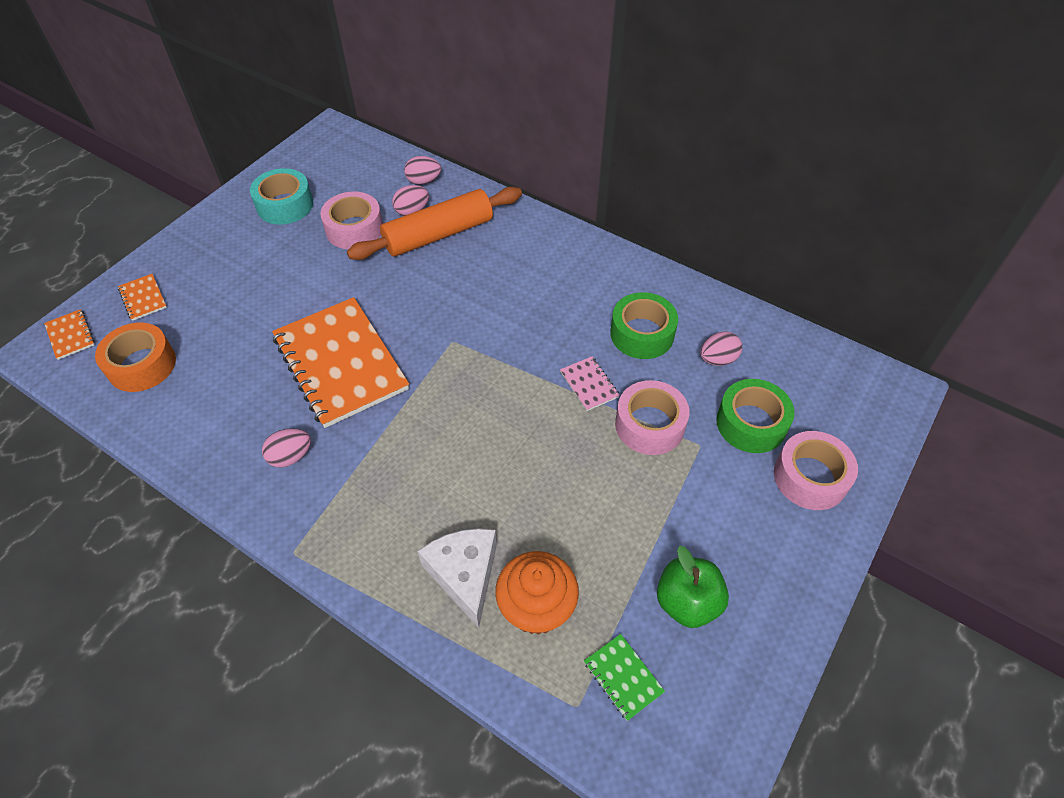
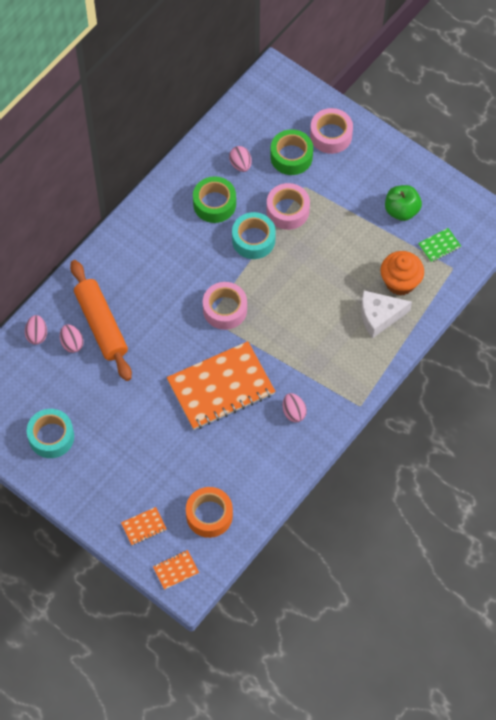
camera: 85 degrees left, 10 degrees up
pink tape [320,192,383,250] -> pink tape moved to [203,282,247,330]
pink notebook [560,356,620,411] -> turquoise tape [232,212,276,259]

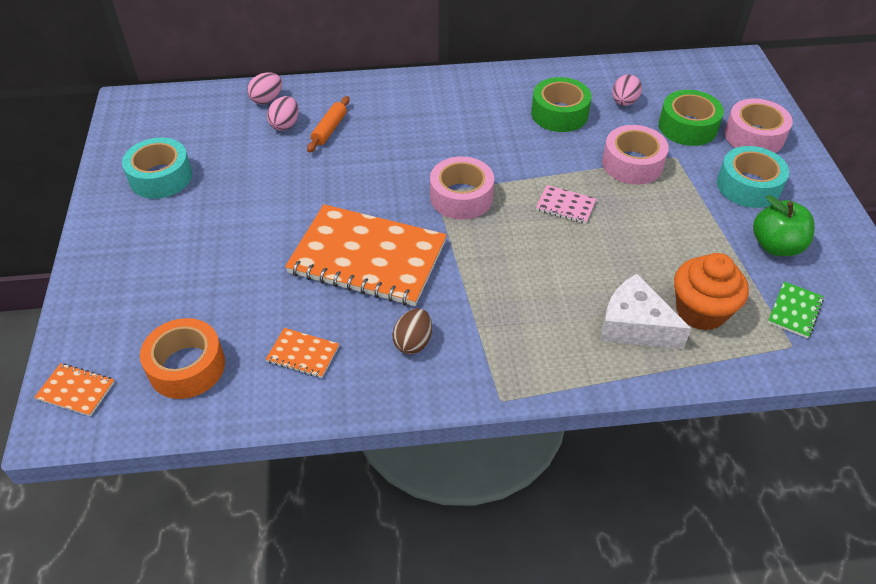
camera: 45 degrees right, 15 degrees down
orange rolling pin [70,260,132,381] -> orange rolling pin [307,96,350,152], size x0.48
orange notebook [121,507,166,545] -> orange notebook moved to [266,328,339,378]
turquoise tape [232,212,276,259] -> turquoise tape moved to [717,146,789,208]
pink egg [283,393,307,422] -> brown egg [392,308,432,354]
green notebook [418,228,461,262] -> green notebook turned 75 degrees counterclockwise [768,281,824,338]
none -> pink notebook [536,185,597,224]

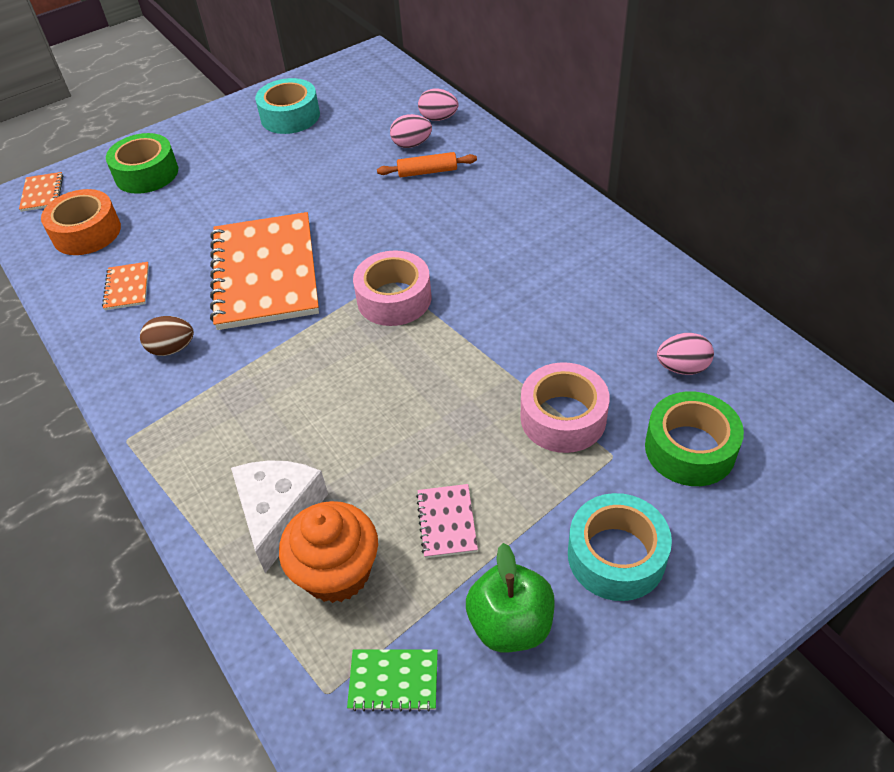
camera: 65 degrees right, 0 degrees up
green tape [531,77,592,132] -> green tape moved to [106,133,178,194]
pink notebook [536,185,597,224] -> pink notebook moved to [416,484,478,558]
pink tape [724,99,793,153] -> none

